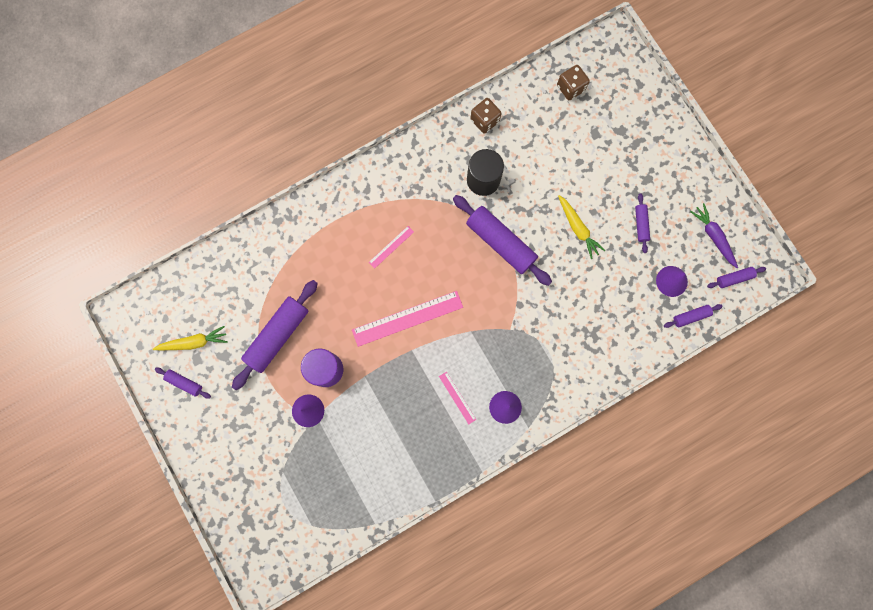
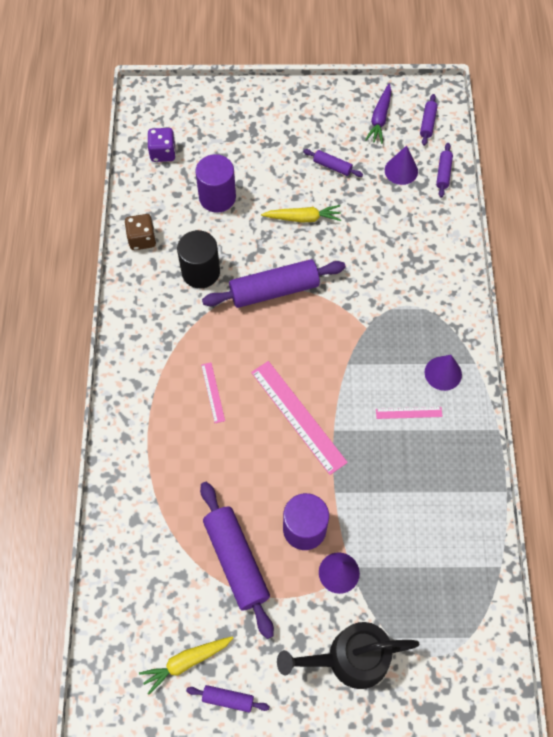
camera: 60 degrees left, 15 degrees down
yellow carrot [153,326,228,350] -> yellow carrot turned 135 degrees counterclockwise [139,636,233,695]
purple rolling pin [155,368,211,399] -> purple rolling pin turned 45 degrees clockwise [186,685,270,712]
pink ruler [352,291,463,347] -> pink ruler turned 45 degrees counterclockwise [251,361,348,475]
brown dice [557,65,590,100] -> purple dice [148,128,176,162]
purple carrot [690,203,738,268] -> purple carrot turned 75 degrees counterclockwise [365,83,391,144]
none -> purple cylinder [195,154,236,213]
none -> black watering can [277,622,419,689]

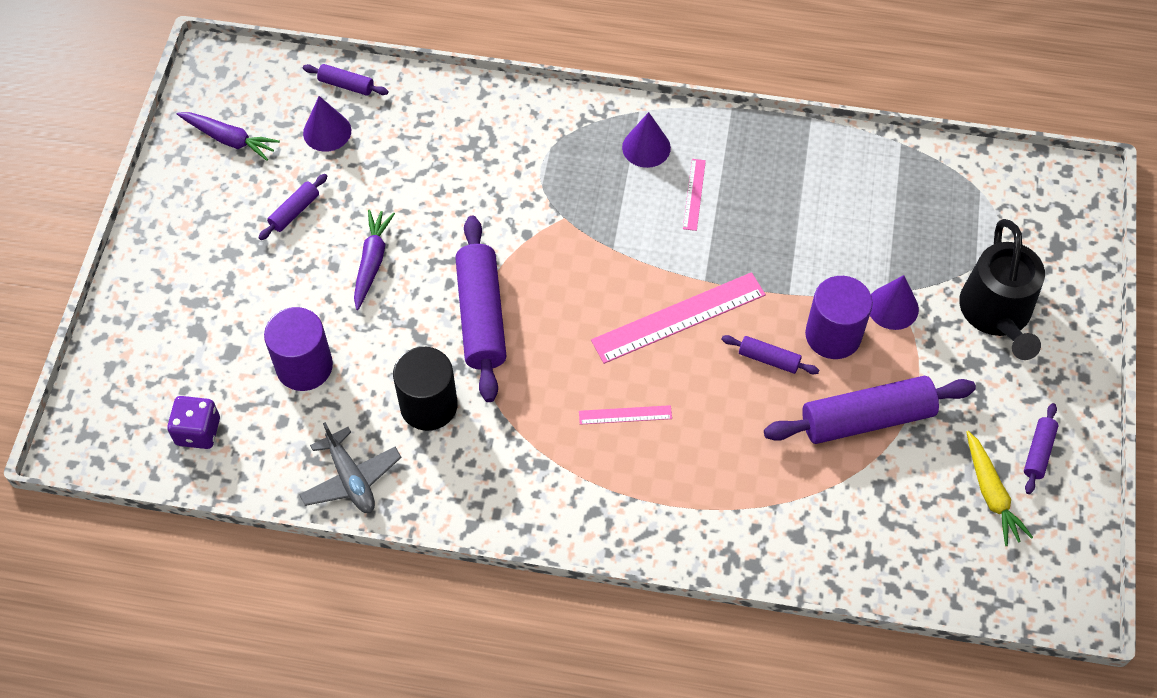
camera: 80 degrees left, 5 degrees down
brown dice [125,214,156,250] -> grey plane [299,422,401,513]
yellow carrot [261,205,341,223] -> purple carrot [354,209,395,310]
purple rolling pin [420,94,438,146] -> purple rolling pin moved to [721,335,819,374]

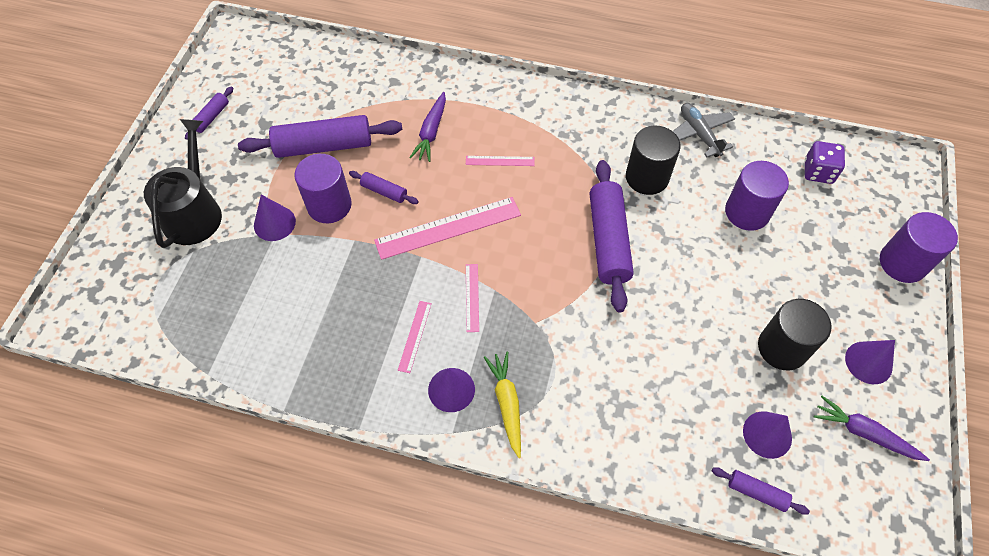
camera: 175 degrees left, 0 degrees up
purple rolling pin [258,174,327,240] -> black cylinder [758,299,831,370]
purple carrot [354,209,395,310] -> purple carrot moved to [409,92,446,162]
yellow carrot [966,431,1033,546] -> yellow carrot moved to [484,352,521,458]
none -> pink ruler [466,264,479,332]
none -> purple cone [845,340,895,384]
none -> purple cylinder [880,212,958,283]

